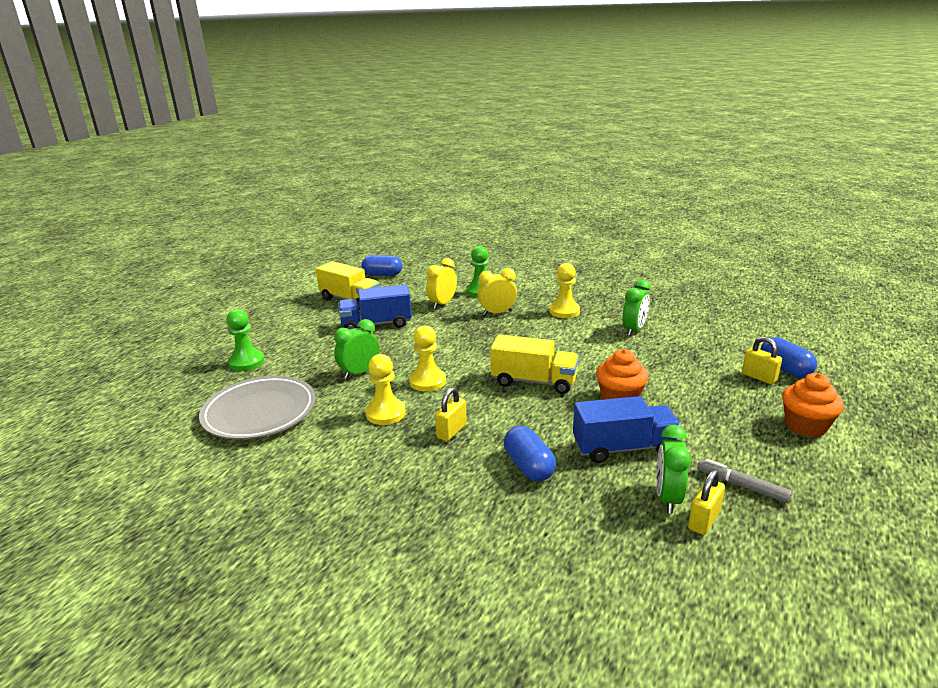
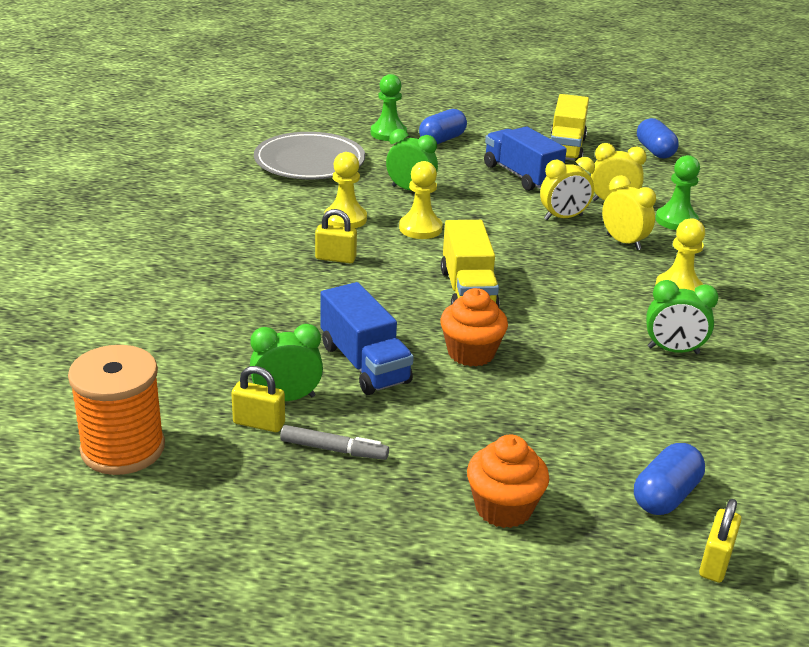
camera: 65 degrees right, 5 degrees up
blue capsule [504,426,556,482] -> blue capsule moved to [419,109,467,144]
grey marker [697,459,792,503] -> grey marker turned 90 degrees clockwise [280,425,389,460]
yellow padlock [742,336,782,384] -> yellow padlock moved to [699,499,741,583]
none -> orange spool [68,345,165,475]
none -> yellow clock [540,157,595,220]

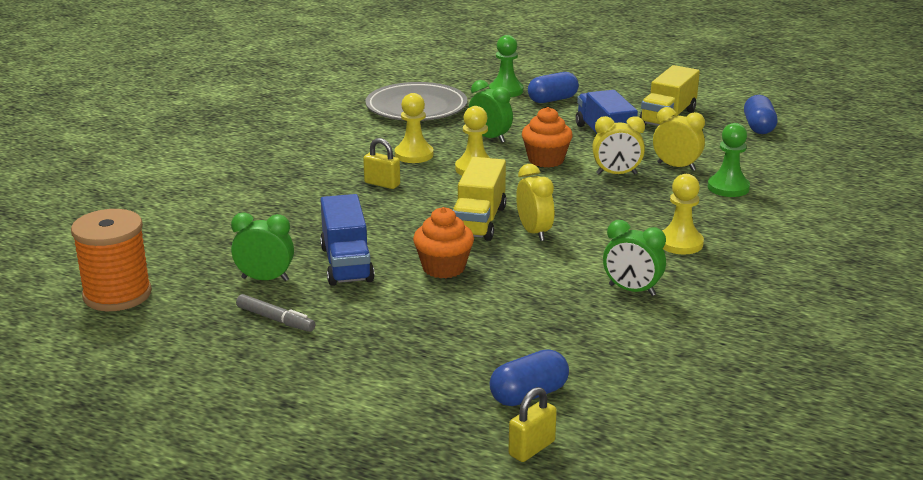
camera: 20 degrees right, 5 degrees down
yellow padlock [231,366,285,432] -> none
orange cupcake [467,434,549,528] -> orange cupcake moved to [522,107,573,167]
yellow clock [602,175,656,250] -> yellow clock moved to [516,164,554,241]

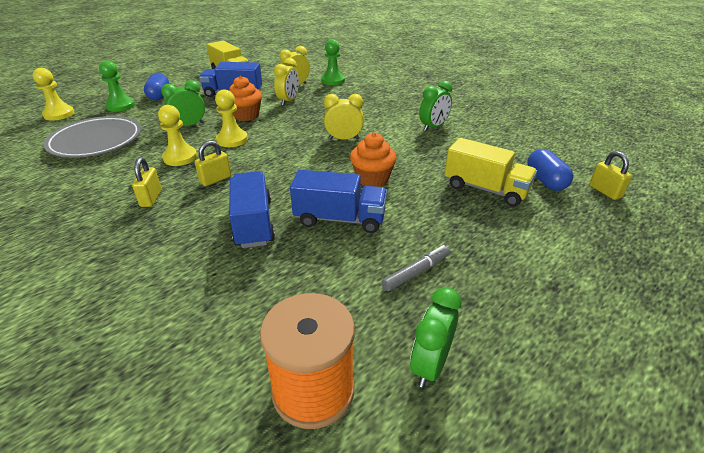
camera: 70 degrees left, 10 degrees up
green clock [231,212,294,281] -> green clock moved to [410,287,461,388]
yellow truck [453,157,506,241] -> yellow truck moved to [444,138,537,207]
yellow pawn [662,174,704,255] -> yellow pawn moved to [33,68,75,121]
blue capsule [744,95,777,134] -> none
none -> yellow padlock [132,157,162,207]
none -> blue truck [229,171,275,248]

